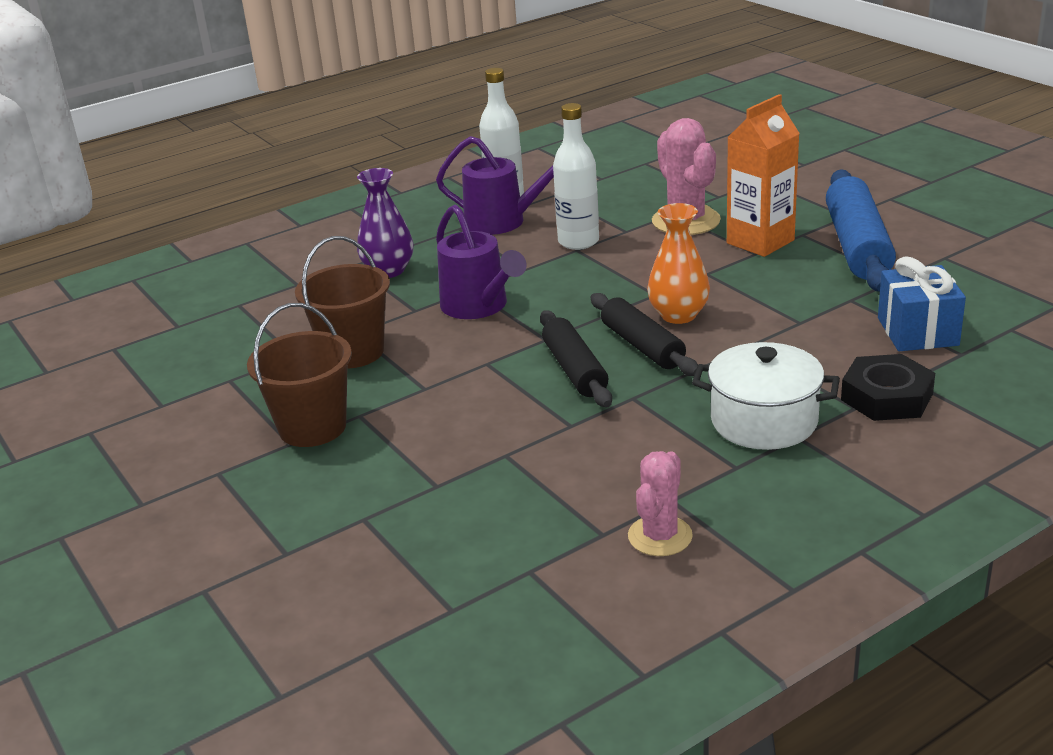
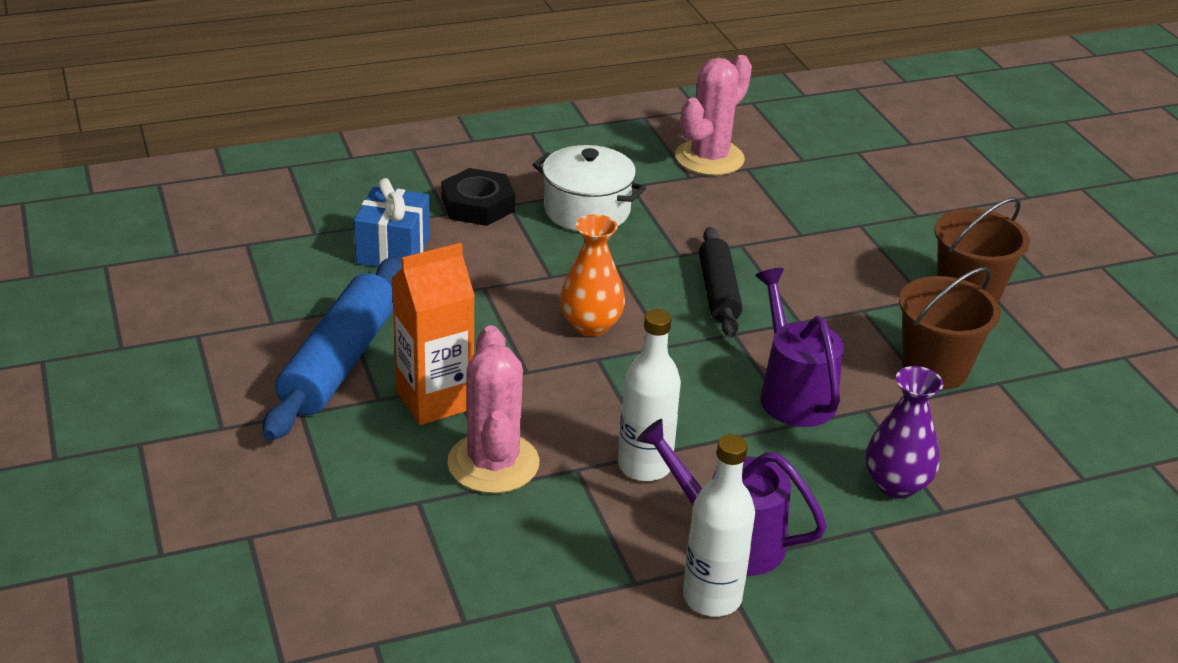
camera: 170 degrees left, 5 degrees up
black rolling pin [591,293,698,376] -> none
pink cactus [628,451,693,556] -> pink cactus [675,55,752,176], size x1.56

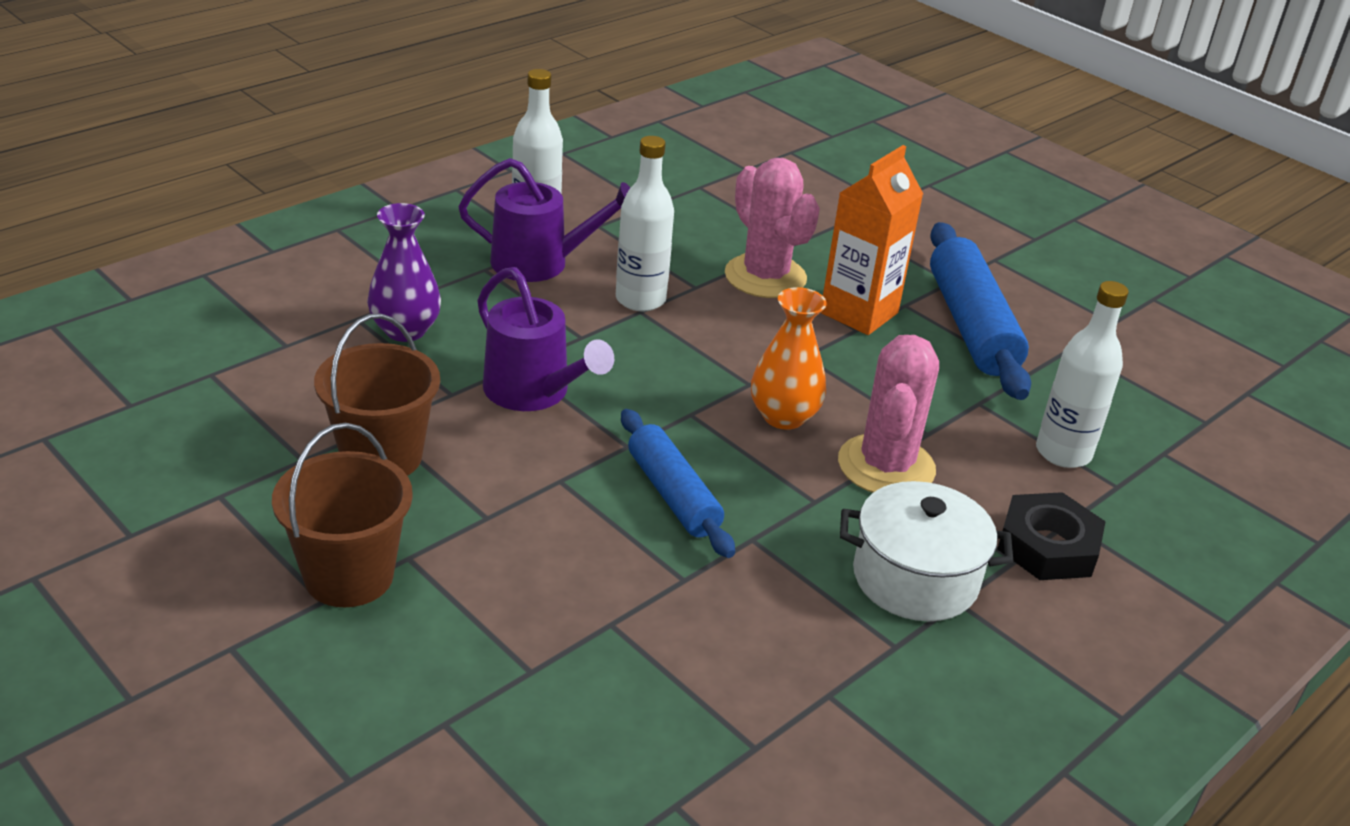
camera: 155 degrees right, 0 degrees up
blue gift [354,178,430,267] -> white bottle [1036,281,1129,468]
pink cactus [675,55,752,176] -> pink cactus moved to [838,335,939,493]
black rolling pin [699,227,743,337] -> blue rolling pin [621,409,735,558]

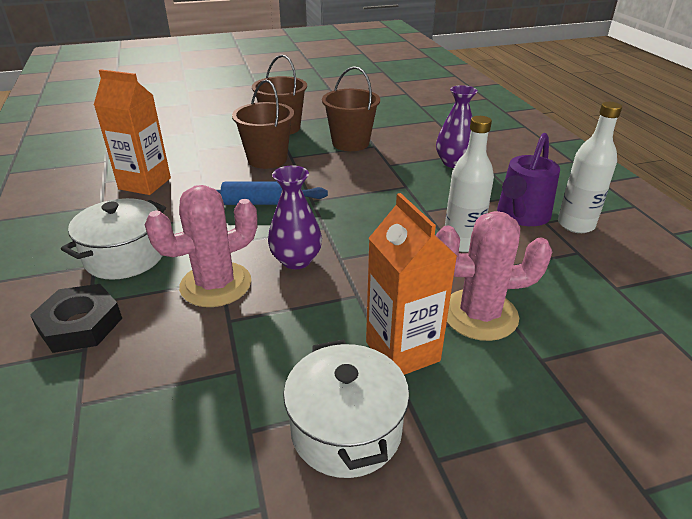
camera: 120 degrees right, 0 degrees up
purple watering can [477,267,614,411] -> none
orange vase [751,287,827,430] -> purple vase [268,165,322,269]
pink cactus [838,335,939,493] -> pink cactus turned 75 degrees counterclockwise [145,185,258,307]
blue rolling pin [930,222,1031,400] -> white pot [283,339,409,478]
white bottle [1036,281,1129,468] -> none
none -> orange carton [94,69,171,195]
none -> brown bucket [232,80,294,169]

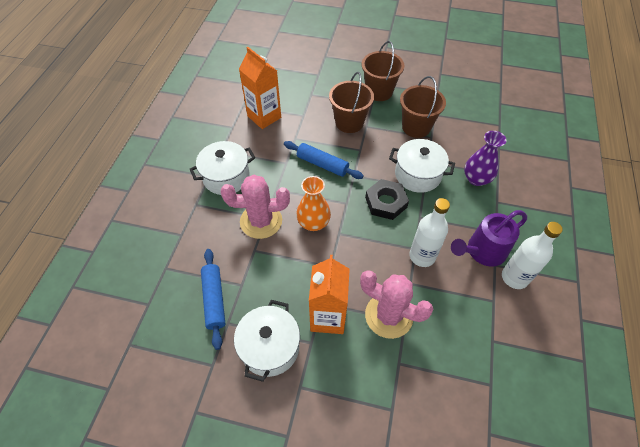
camera: 30 degrees right, 20 degrees up
black nut [30,284,122,353] -> black nut moved to [365,179,409,220]
purple vase [268,165,322,269] -> orange vase [296,176,331,231]
none -> blue rolling pin [201,249,226,350]
none -> white pot [389,139,455,193]

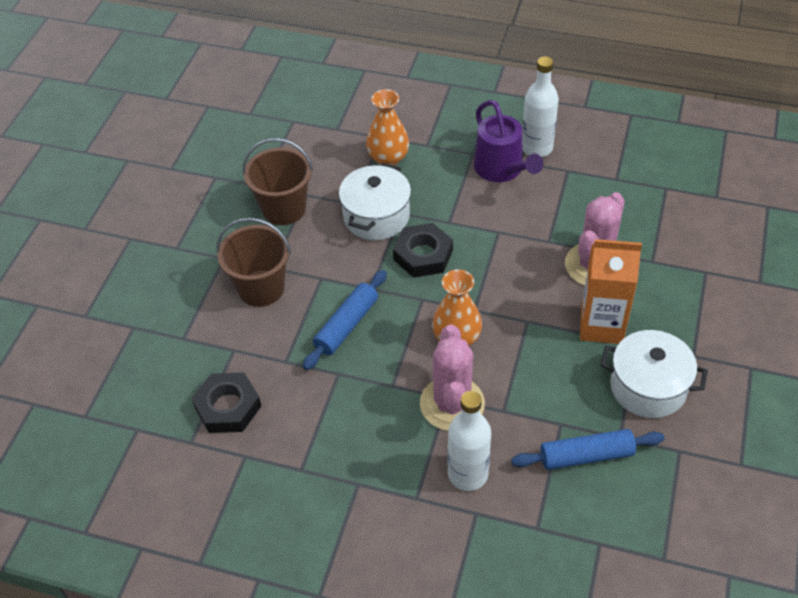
camera: 85 degrees left, 5 degrees down
white pot [190,141,255,195] -> none
orange carton [239,47,281,129] -> black nut [191,372,261,433]
brown bucket [362,41,404,101] -> none
white bottle [409,198,450,267] -> white bottle moved to [447,391,491,491]
purple vase [464,131,506,186] -> orange vase [366,89,409,166]

